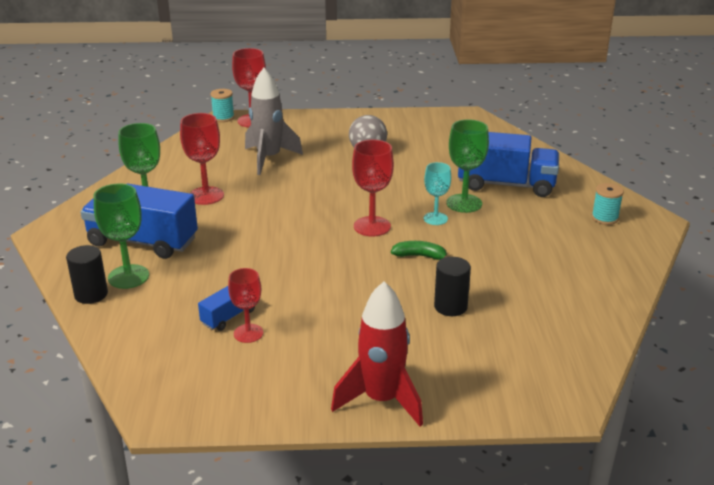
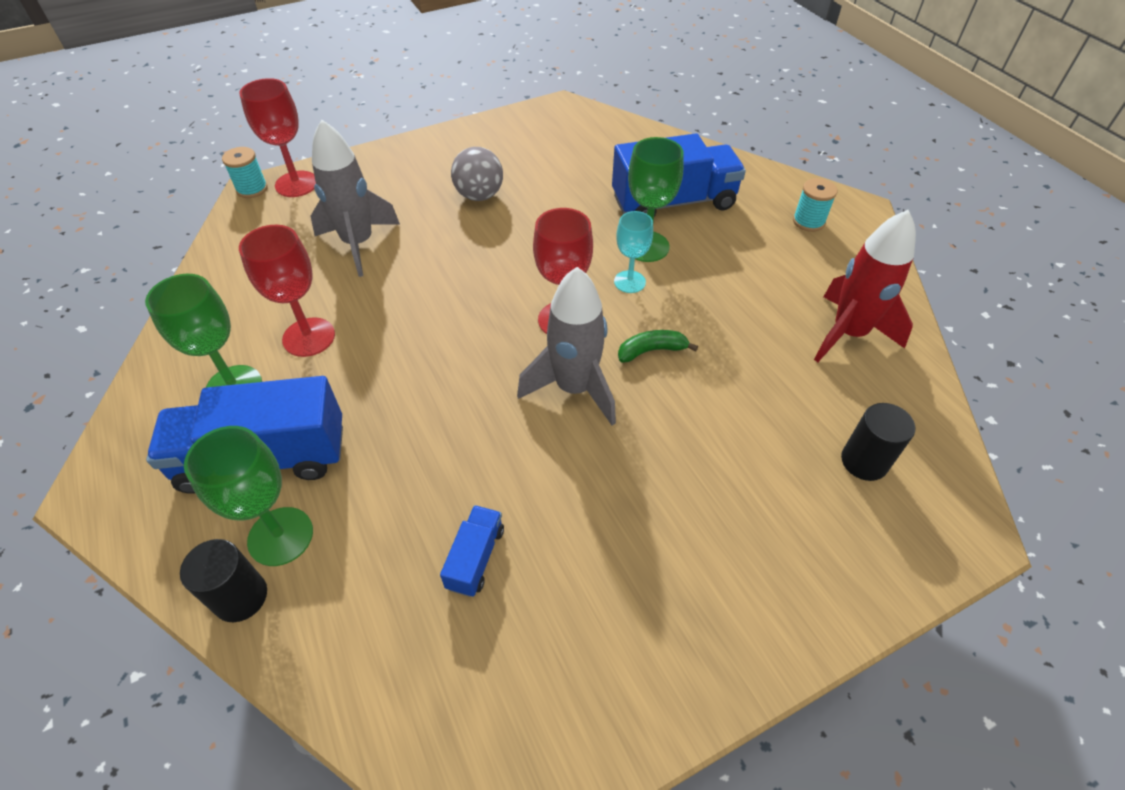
camera: 25 degrees left, 20 degrees up
red goblet [228,268,263,343] -> none
red rocket [331,281,423,427] -> red rocket moved to [814,210,916,362]
black cylinder [434,257,471,316] -> black cylinder moved to [841,403,915,481]
none -> grey rocket [517,267,616,426]

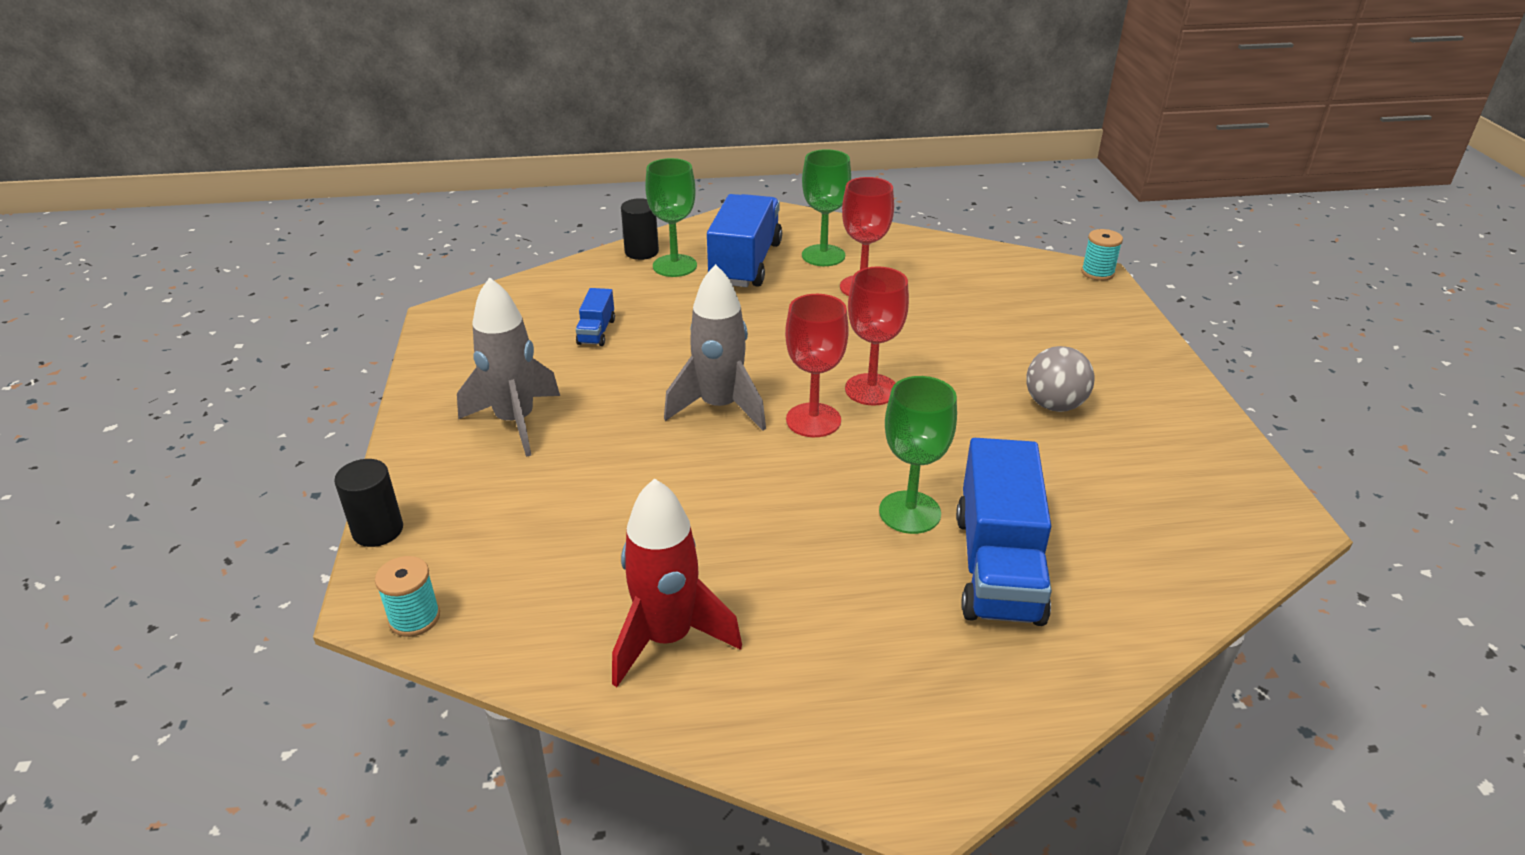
camera: 110 degrees right, 15 degrees down
red goblet [239,78,316,197] -> red goblet moved to [845,266,909,406]
grey rocket [310,119,400,277] -> grey rocket moved to [457,277,560,457]
blue truck [440,505,504,597] -> blue truck turned 60 degrees clockwise [576,288,615,346]
turquoise goblet [614,211,653,293] -> none
green banana [618,330,698,363] -> none
turquoise spool [793,178,837,232] -> turquoise spool moved to [375,556,440,637]
black cylinder [841,403,915,481] -> black cylinder moved to [334,459,403,547]

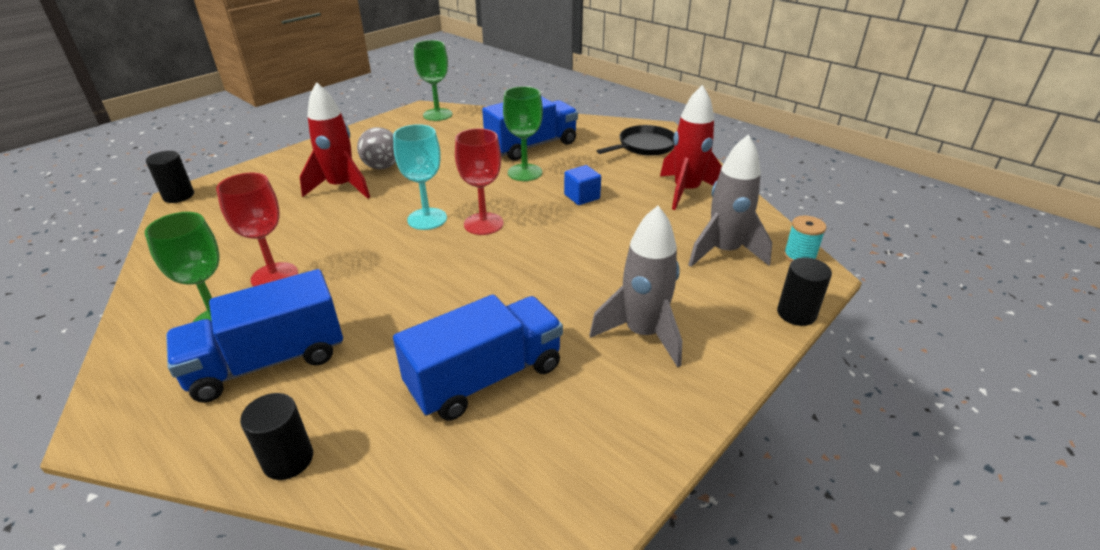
camera: 130 degrees left, 0 degrees up
blue truck [576,288,615,346] -> blue truck [393,294,563,421], size x2.15
green goblet [645,158,697,277] -> green goblet moved to [414,40,452,121]
grey rocket [664,264,766,431] -> grey rocket moved to [688,135,772,267]
red goblet [845,266,909,406] -> turquoise goblet [393,124,447,230]
turquoise spool [1081,229,1123,281] -> black cylinder [146,151,194,203]
none -> red rocket [300,82,370,199]
none -> blue cube [564,165,601,205]
none -> black pan [597,125,674,156]

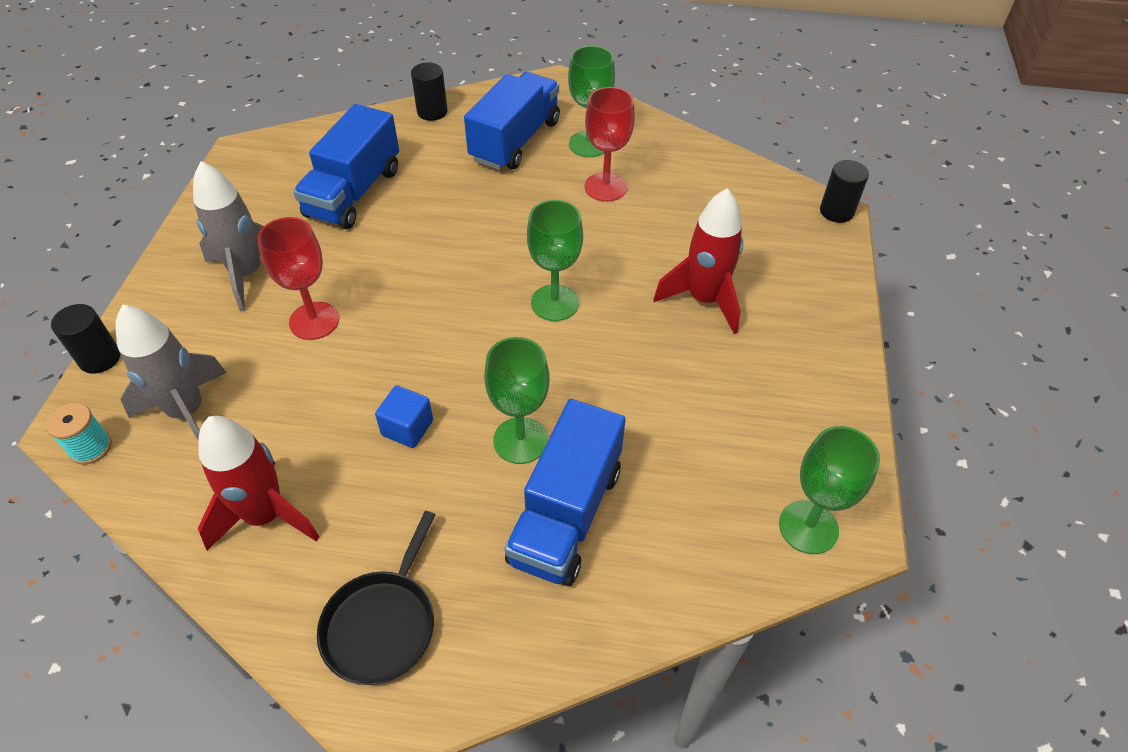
camera: 145 degrees right, 15 degrees up
grey ball [357,127,396,170] -> none
turquoise goblet [393,124,447,230] -> green goblet [527,200,583,321]
red goblet [455,128,504,235] -> red goblet moved to [257,217,339,340]

